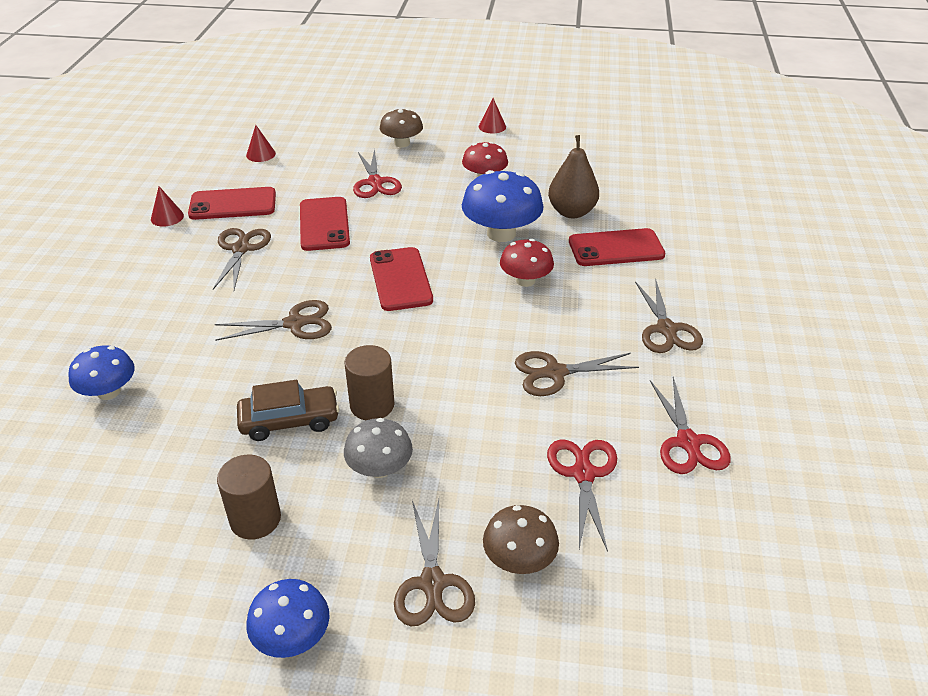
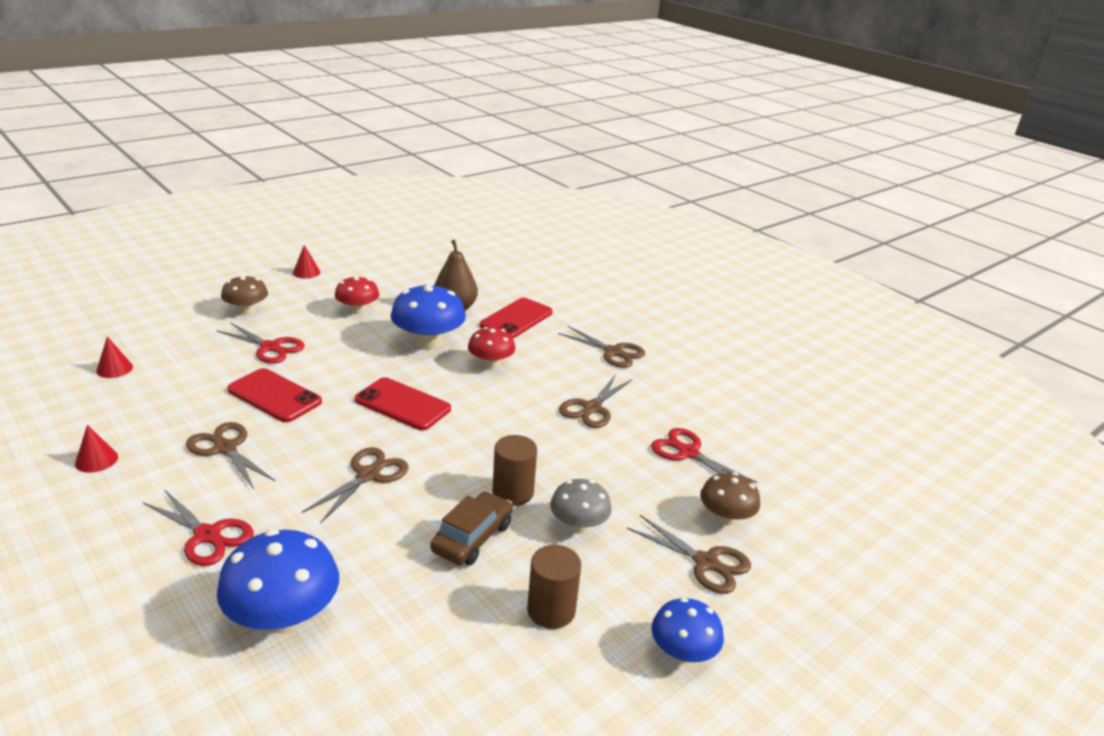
camera: 50 degrees left, 10 degrees down
blue mushroom [68,345,135,400] -> blue mushroom [217,529,339,633], size x1.60
red phone [188,187,276,220] -> none
red scissors [650,377,731,474] -> red scissors moved to [143,489,254,566]

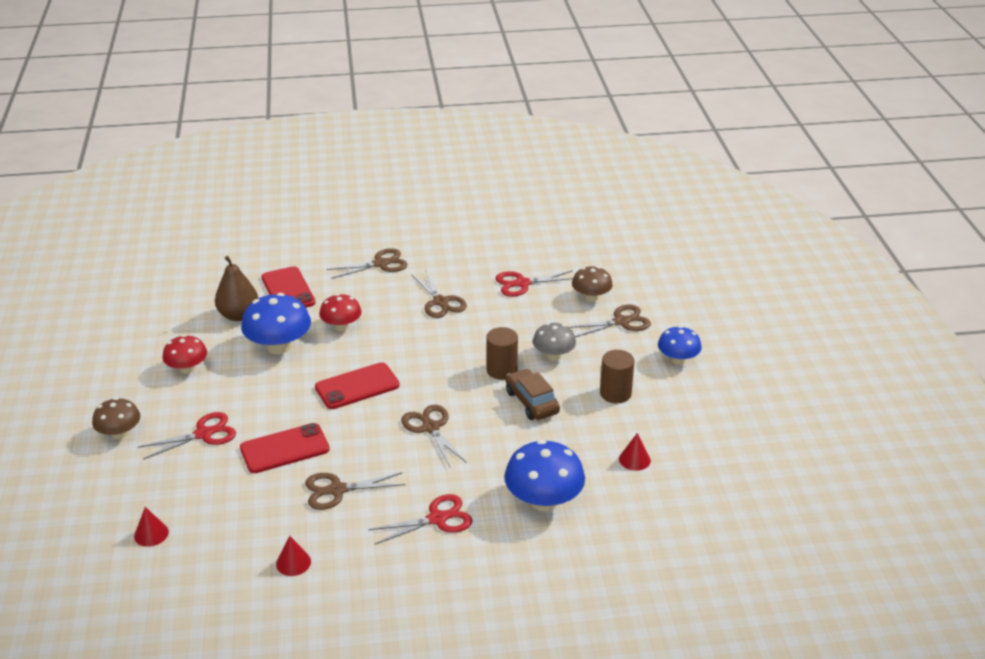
camera: 55 degrees left, 5 degrees up
red cone [293,245,320,279] -> red cone moved to [619,433,651,471]

